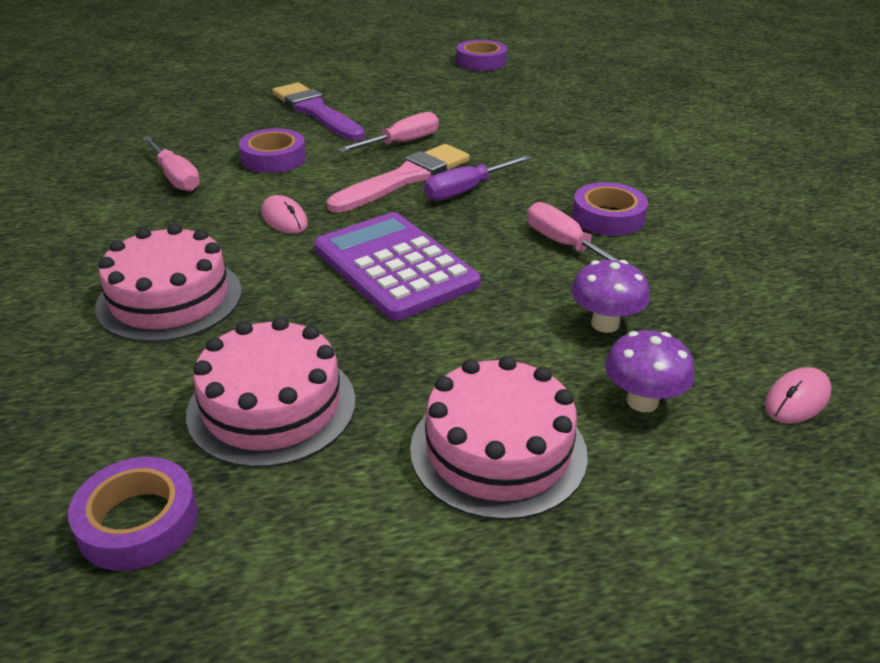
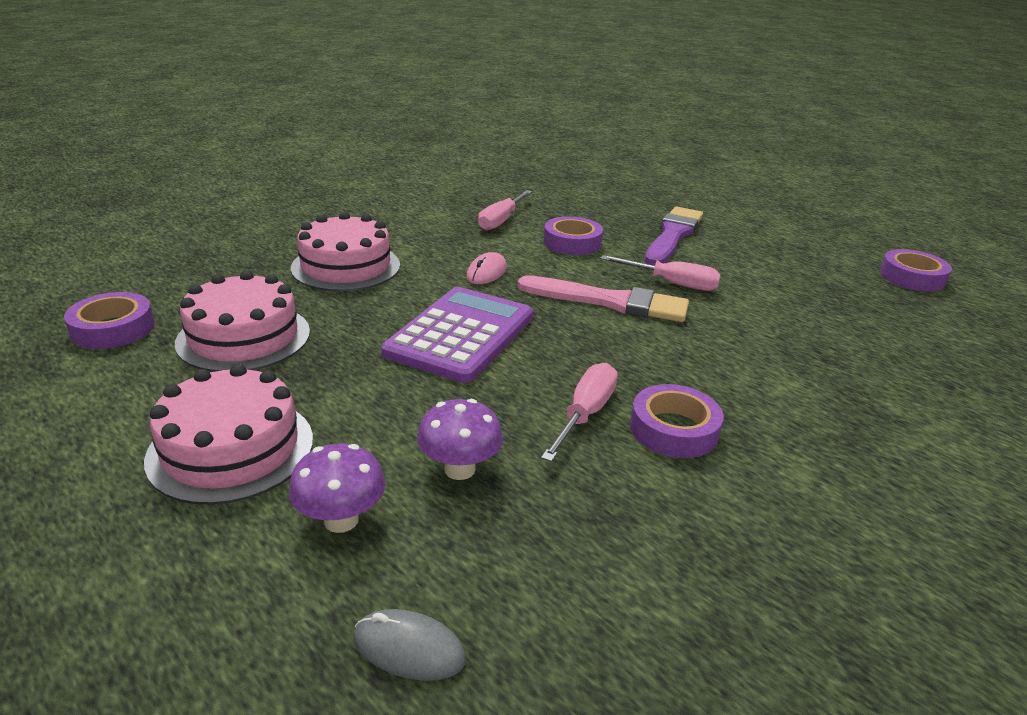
camera: 60 degrees right, 5 degrees down
purple screwdriver [424,155,531,201] -> none
pink mouse [765,367,832,424] -> grey mouse [353,609,466,681]

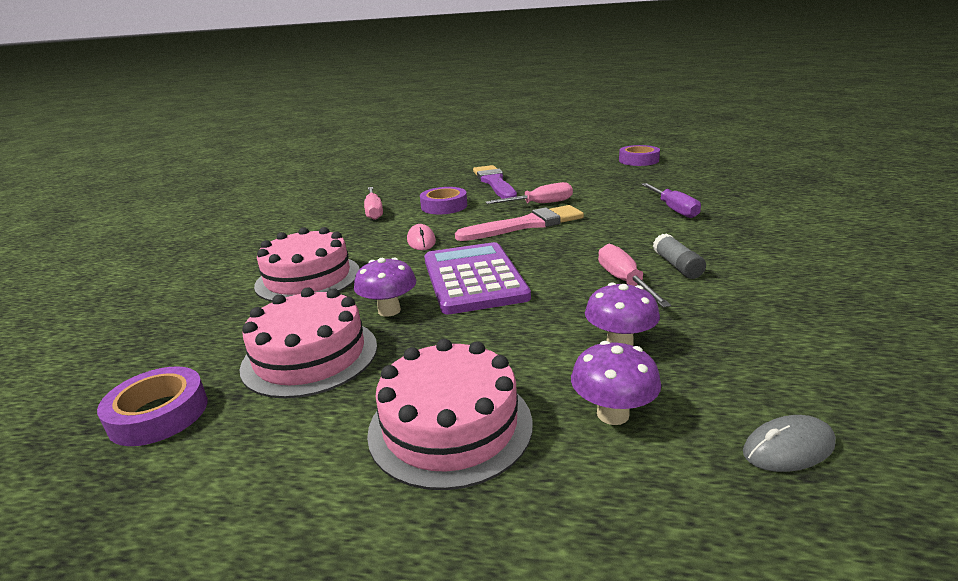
camera: 35 degrees left, 5 degrees down
purple tape [630,384,724,458] -> grey glue stick [653,233,706,279]
none -> purple mushroom [354,257,416,317]
none -> purple screwdriver [641,183,701,218]

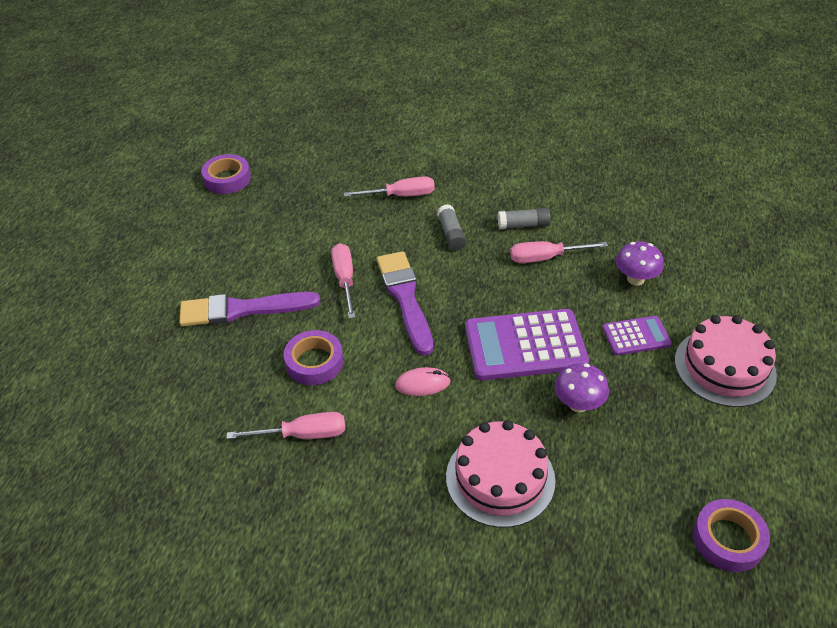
camera: 85 degrees left, 20 degrees up
pink cake [240,288,377,399] -> none
pink brush [455,205,584,241] -> purple brush [377,251,433,356]
purple mushroom [571,341,661,425] -> none
purple screwdriver [641,183,701,218] -> pink screwdriver [344,176,435,197]
grey mouse [743,415,836,472] -> none
none -> grey glue stick [437,204,466,250]
none -> purple calculator [602,316,672,356]

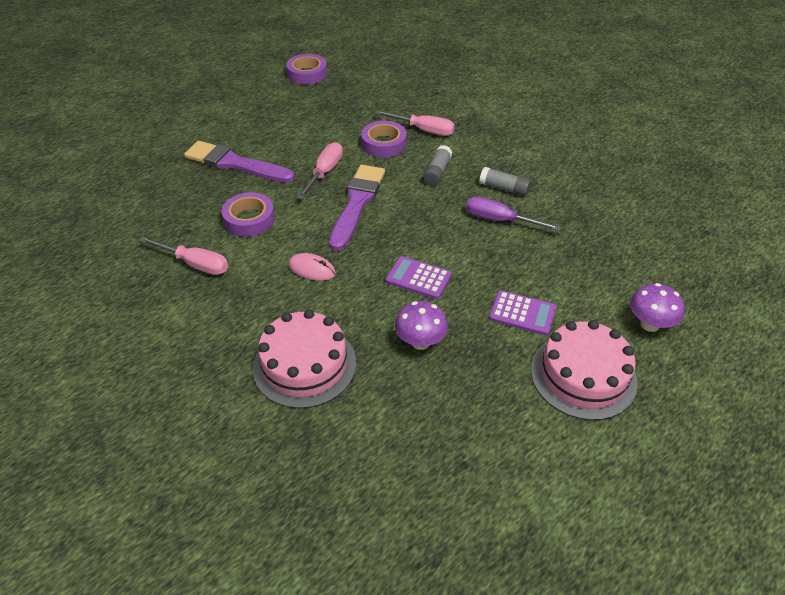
camera: 30 degrees right, 0 degrees up
purple calculator [465,309,589,381] -> purple calculator [386,256,452,299], size x0.53
pink screwdriver [510,241,608,263] -> purple screwdriver [466,196,561,231]
purple mushroom [616,241,664,285] -> purple mushroom moved to [630,283,684,332]
purple tape [693,499,770,572] -> purple tape moved to [361,121,407,158]

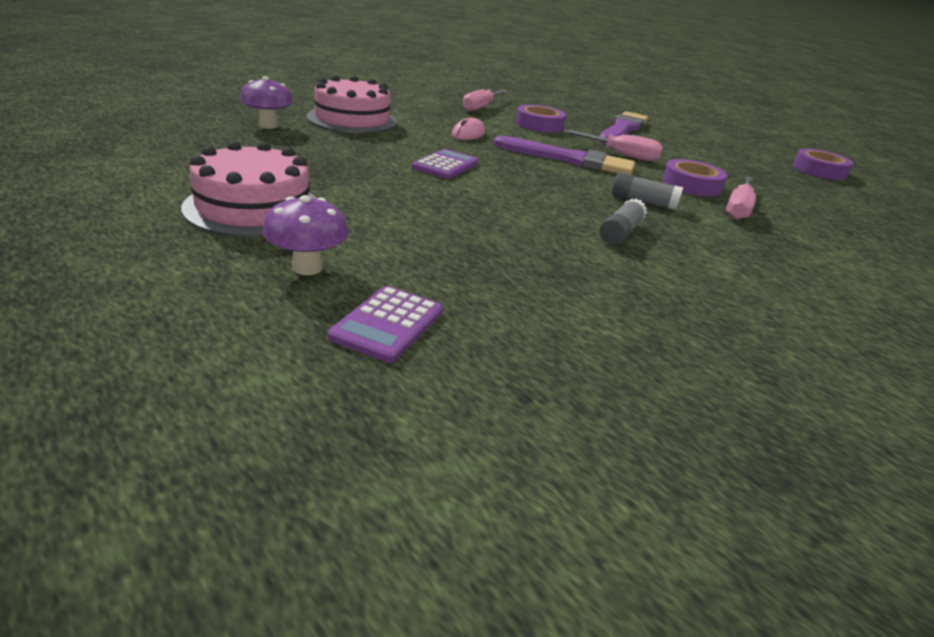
camera: 90 degrees right, 15 degrees down
purple mushroom [395,301,448,350] -> purple mushroom moved to [240,76,293,129]
purple screwdriver [466,196,561,231] -> none
purple calculator [489,290,556,335] -> purple calculator moved to [328,286,443,363]

